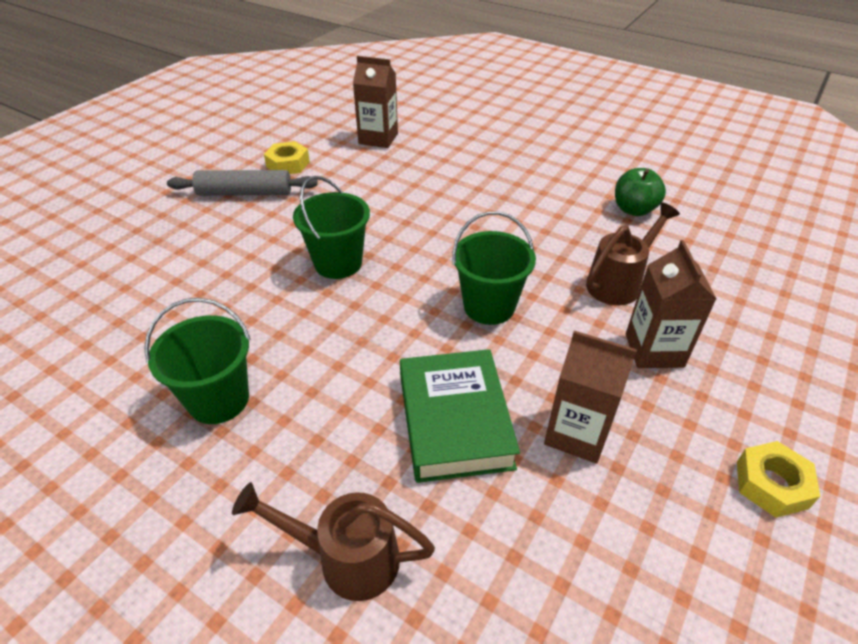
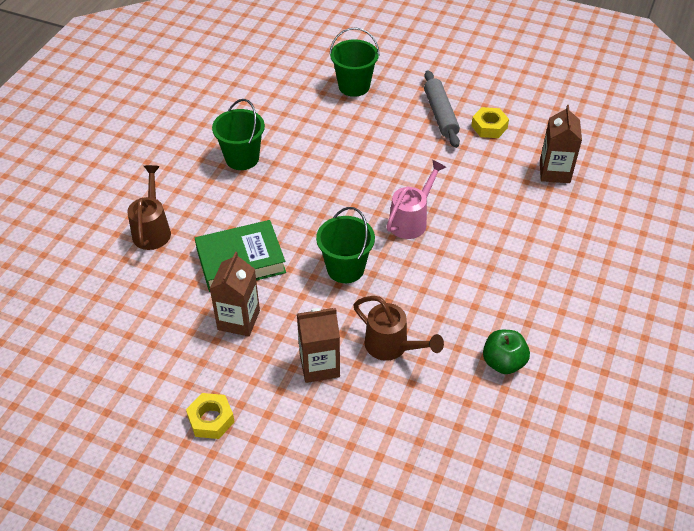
camera: 80 degrees right, 5 degrees up
green bucket [293,176,370,279] -> green bucket moved to [329,27,380,97]
none -> pink watering can [386,160,446,239]

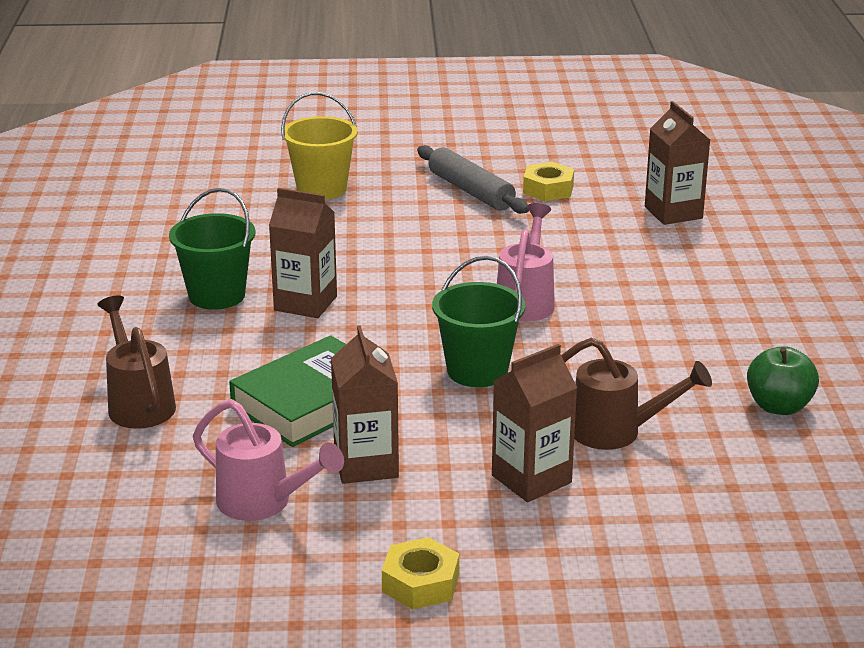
camera: 25 degrees left, 20 degrees down
green bucket [329,27,380,97] -> yellow bucket [281,92,358,200]
none -> pink watering can [193,399,344,521]
none -> brown carton [269,188,337,318]

